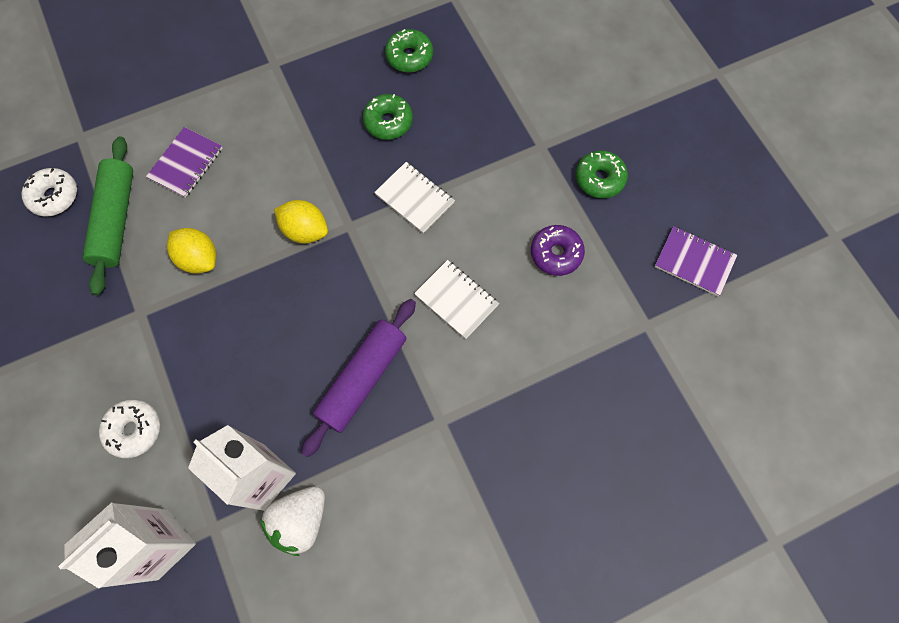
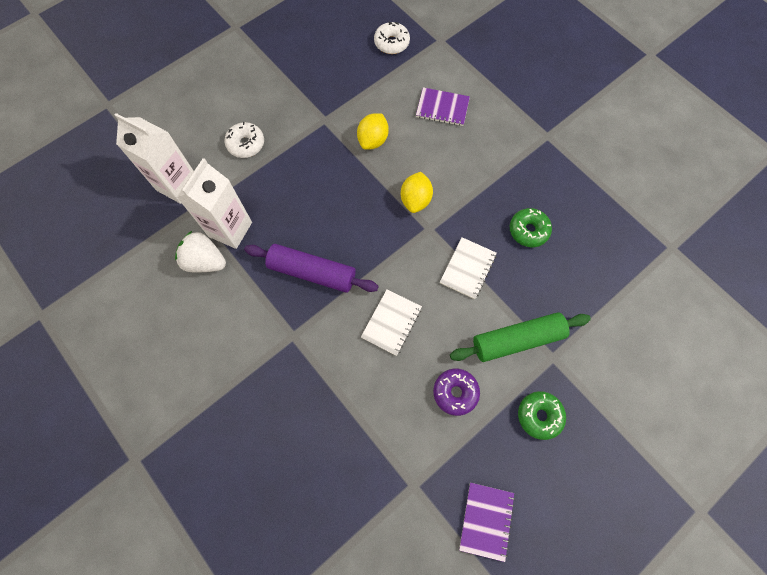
camera: 75 degrees right, 0 degrees up
green rolling pin [83,136,133,295] -> green rolling pin moved to [450,312,591,362]
green donut [385,29,433,73] -> none

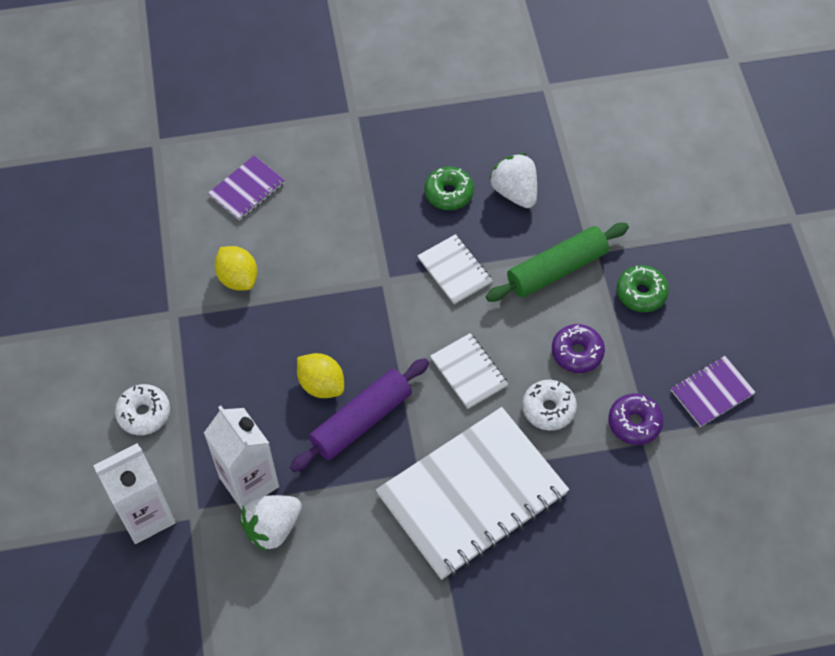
camera: 60 degrees left, 10 degrees down
white donut [374,22,410,54] -> white donut moved to [522,380,577,431]
yellow lemon [401,172,433,213] -> yellow lemon moved to [297,353,344,398]
green rolling pin [450,312,591,362] -> green rolling pin turned 45 degrees clockwise [486,223,629,302]
purple notebook [459,483,515,562] -> purple notebook turned 75 degrees counterclockwise [671,356,756,427]
none -> white notebook [376,407,569,580]
none -> white strawberry [490,153,537,208]
none -> purple donut [608,393,664,445]

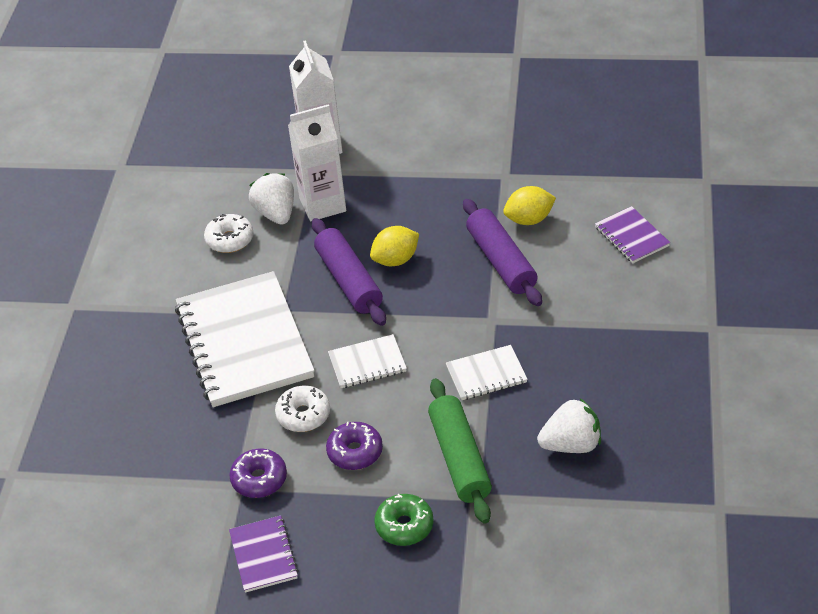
camera: 110 degrees right, 15 degrees down
white donut [115,384,170,435] -> white donut moved to [204,214,253,253]
green donut [424,166,474,210] -> none
none -> purple rolling pin [463,199,542,306]

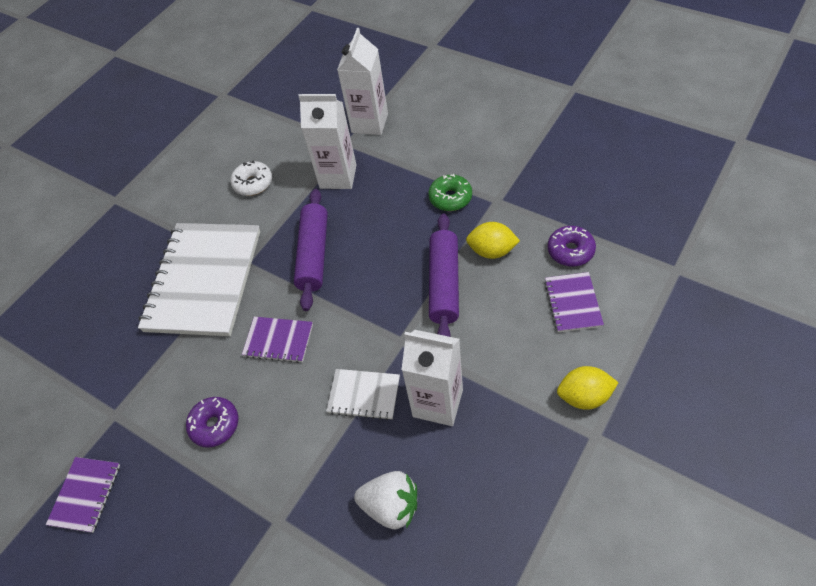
camera: 30 degrees right, 10 degrees up
purple donut [229,449,287,498] -> purple donut moved to [548,226,596,266]
white strawberry [249,173,294,225] -> none
white donut [275,385,330,432] -> none
white notebook [328,334,407,388] -> purple notebook [242,317,313,363]
yellow lemon [370,226,419,266] -> yellow lemon moved to [557,366,619,410]
green donut [374,494,434,546] -> green donut moved to [428,174,472,211]
green rolling pin [428,378,492,524] -> none
none -> white carton [401,330,463,426]

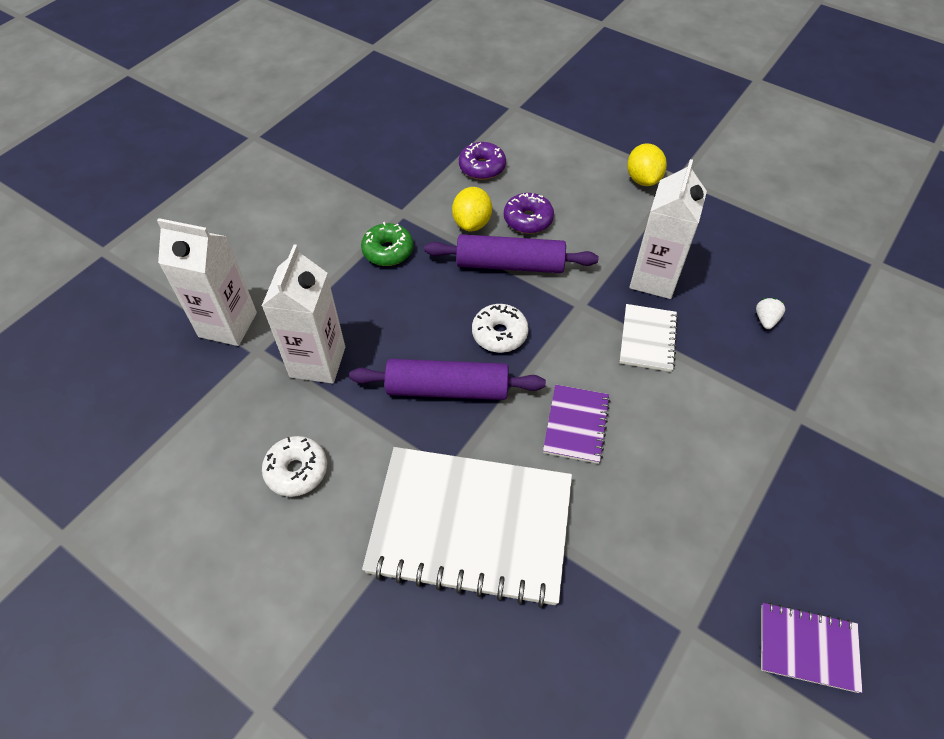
camera: 95 degrees left, 0 degrees up
purple donut [186,397,238,448] -> purple donut moved to [504,193,554,234]
white strawberry [354,471,417,530] -> white strawberry [756,298,785,329], size x0.51
purple notebook [544,272,604,332] -> none
none -> white donut [472,304,528,353]

